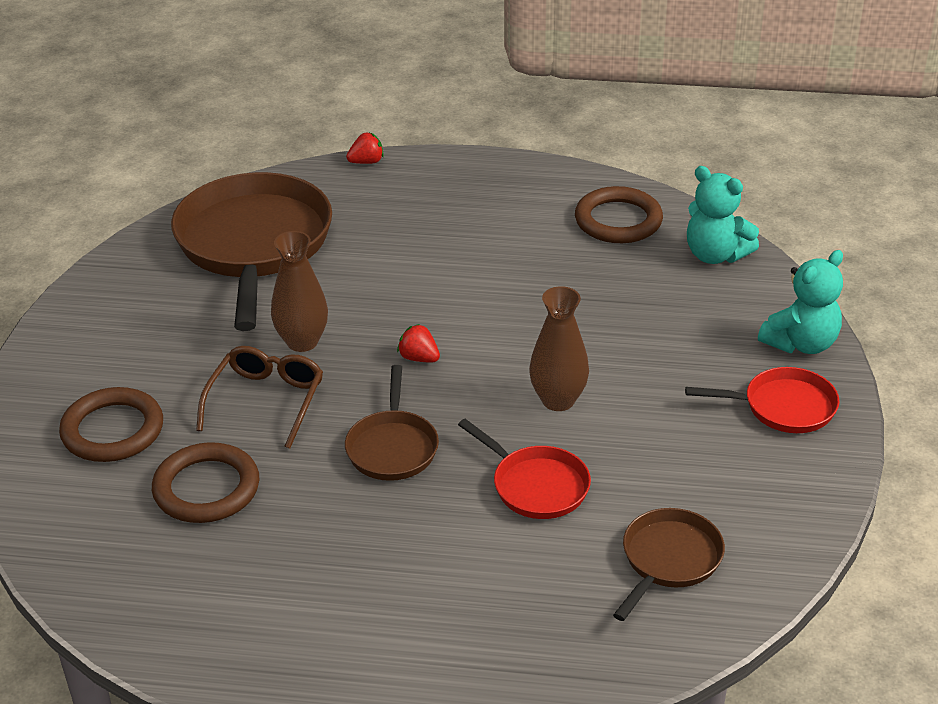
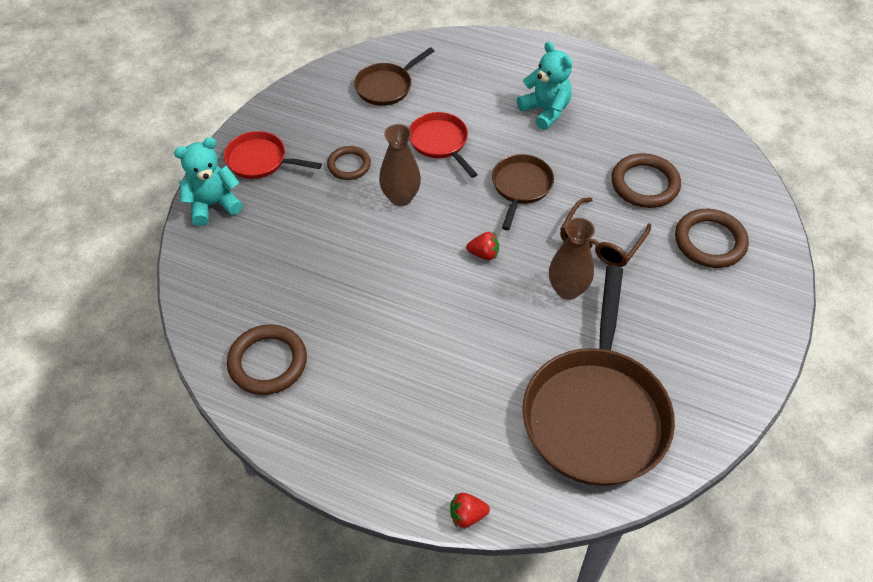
camera: 165 degrees left, 15 degrees up
red strawberry [397,324,440,363] -> red strawberry turned 45 degrees counterclockwise [466,232,499,260]
turquoise teddy bear [687,166,759,264] -> turquoise teddy bear moved to [517,41,572,130]
none -> brown ring [327,146,371,180]

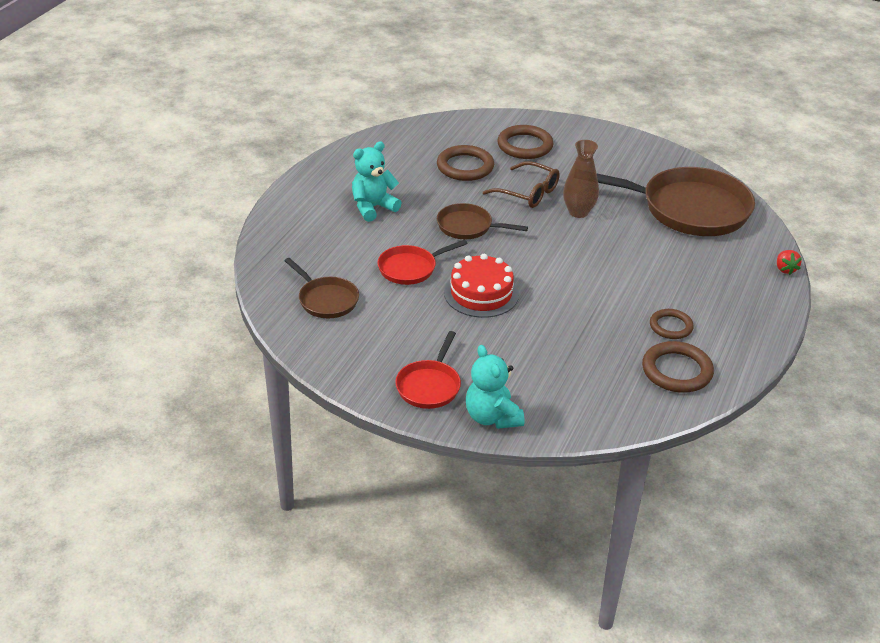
camera: 90 degrees left, 15 degrees down
brown ring [327,146,371,180] -> brown ring moved to [650,309,694,339]
brown vase [379,124,421,206] -> red cake [444,254,519,318]
red strawberry [466,232,499,260] -> none

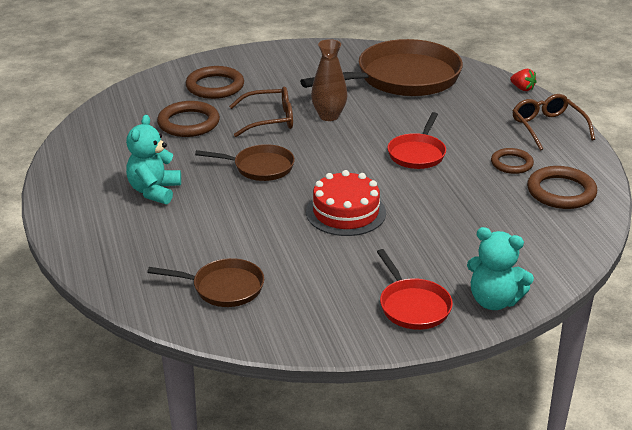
camera: 40 degrees left, 5 degrees down
red pan [378,239,468,285] -> red pan moved to [388,112,446,169]
brown pan [437,203,528,239] -> brown pan turned 150 degrees counterclockwise [195,144,295,181]
none -> brown glasses [512,94,595,151]

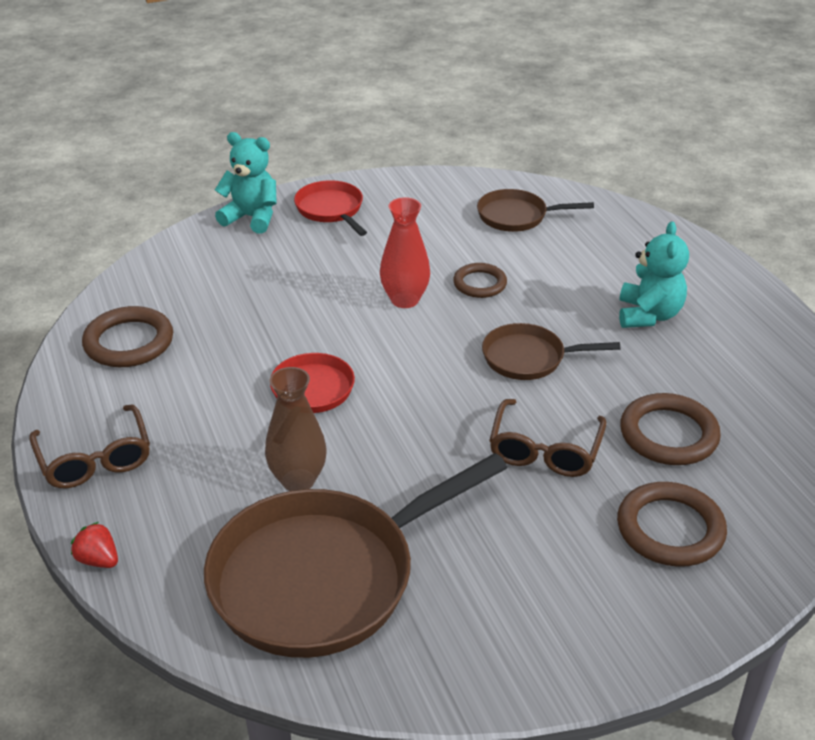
camera: 175 degrees right, 5 degrees up
brown glasses [229,87,293,137] -> brown glasses turned 60 degrees counterclockwise [489,399,606,477]
red cake [306,170,386,236] -> red vase [380,197,430,308]
brown vase [311,39,347,121] -> brown vase moved to [265,367,327,491]
brown ring [491,148,534,174] -> brown ring moved to [453,263,507,298]

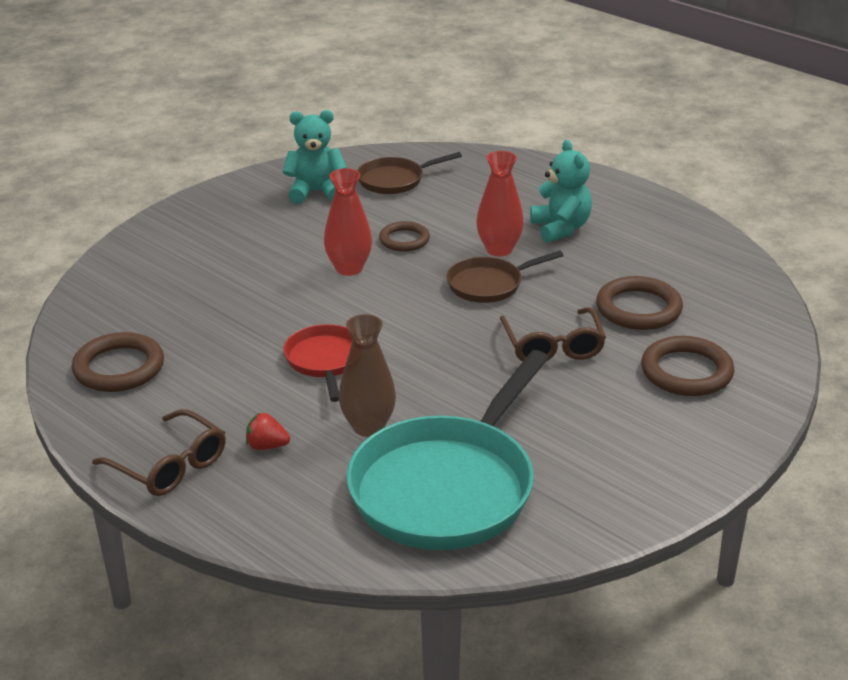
camera: 25 degrees left, 5 degrees down
red strawberry [71,522,118,568] -> red strawberry moved to [246,412,290,450]
brown pan [204,453,508,658] -> turquoise pan [347,350,549,550]
turquoise teddy bear [215,132,277,234] -> turquoise teddy bear moved to [283,110,347,204]
red pan [294,180,367,236] -> none
none -> red vase [476,151,524,257]

